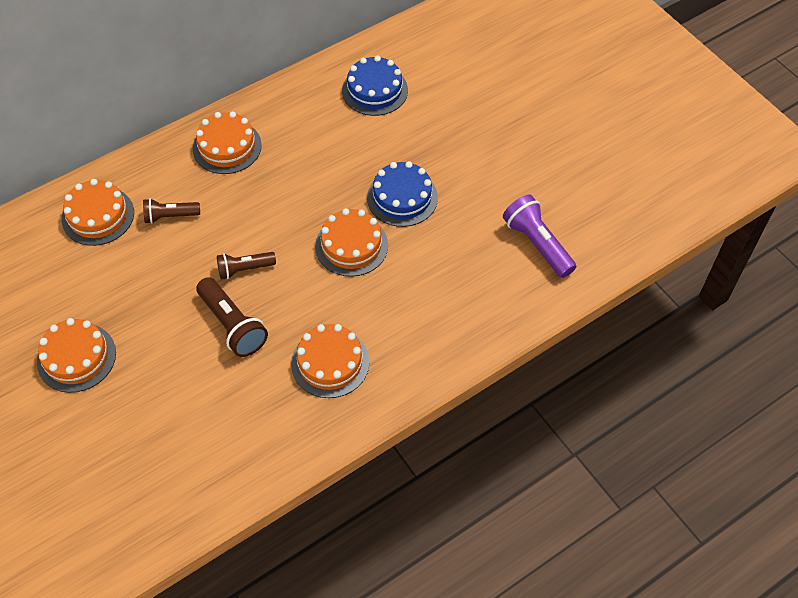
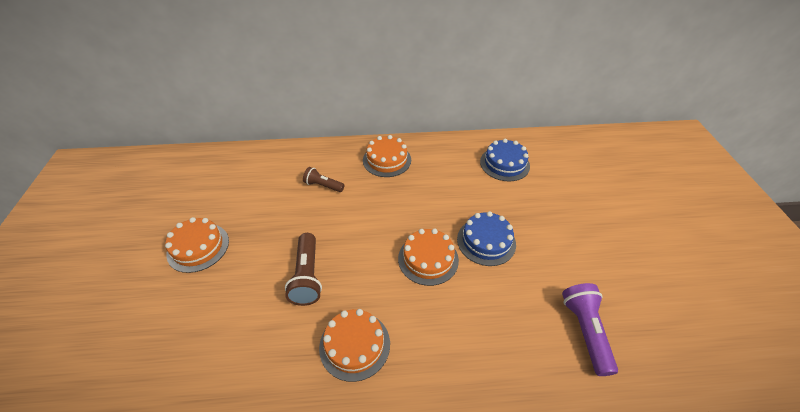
camera: 30 degrees right, 10 degrees down
orange cake [62,179,134,246] -> none
brown flashlight [217,252,276,279] -> none

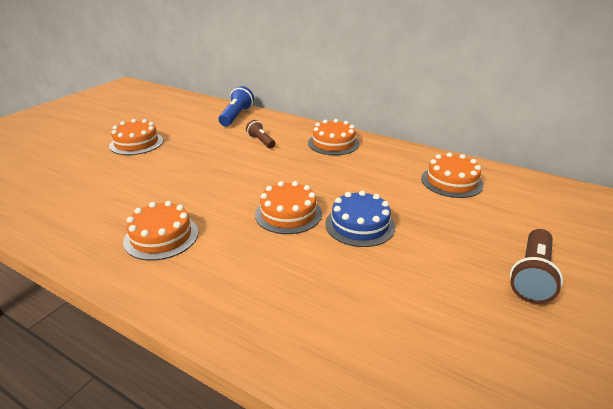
camera: 35 degrees right, 15 degrees down
brown flashlight [285,233,322,306] -> brown flashlight moved to [510,229,563,304]
blue cake [480,139,530,181] -> orange cake [421,152,484,198]
purple flashlight [562,283,618,376] -> none
none -> blue flashlight [219,86,254,126]

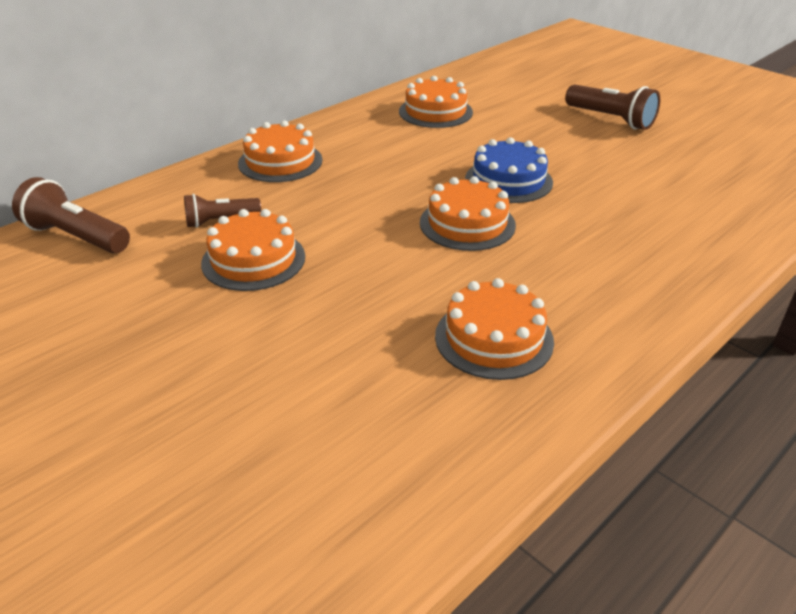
camera: 75 degrees left, 5 degrees up
orange cake [109,119,163,155] -> orange cake moved to [201,209,305,291]
blue flashlight [219,86,254,126] -> brown flashlight [12,177,130,253]

